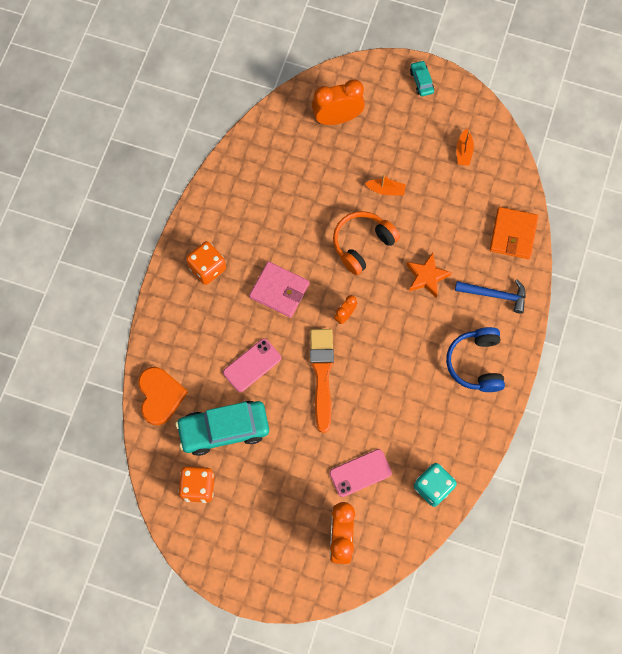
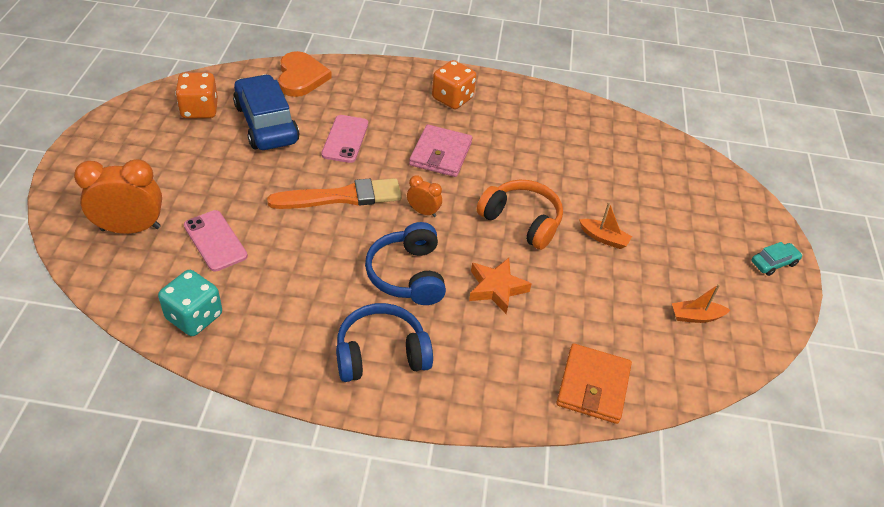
camera: 75 degrees right, 25 degrees down
orange heart [138,367,188,425] -> orange heart turned 75 degrees counterclockwise [278,51,332,97]
turquoise car [176,401,269,456] -> blue car [233,74,299,150]
pink phone [223,338,281,392] -> pink phone turned 60 degrees clockwise [321,115,368,163]
orange clock [312,79,365,125] -> none
orange boat [365,174,406,196] -> orange boat turned 60 degrees counterclockwise [579,202,632,249]
blue hammer [455,279,526,314] -> none
orange wallet [490,207,538,259] -> orange wallet turned 75 degrees counterclockwise [556,343,632,424]
none -> blue headphones [365,222,446,305]

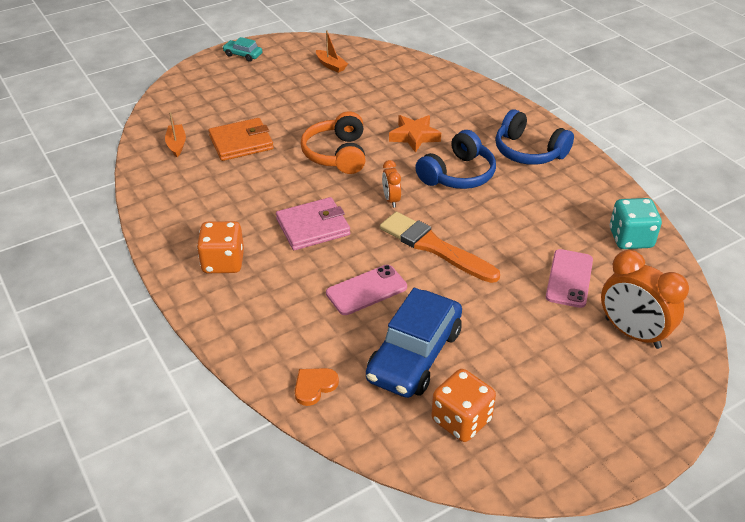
camera: 125 degrees left, 5 degrees down
orange heart [278,51,332,97] -> orange heart [295,368,339,406], size x0.56
orange wallet [556,343,632,424] -> orange wallet moved to [208,118,274,161]
orange boat [579,202,632,249] -> orange boat moved to [165,112,186,157]

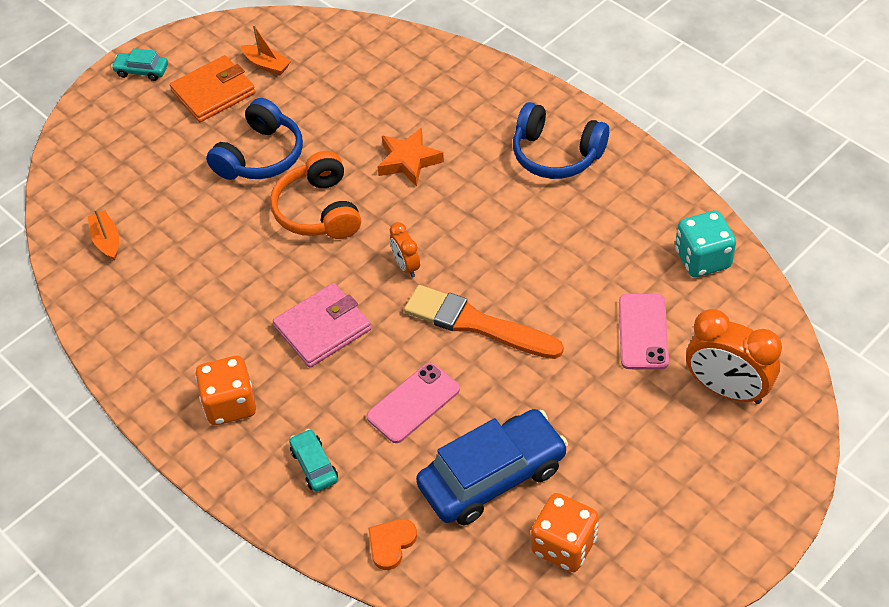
camera: 10 degrees left, 10 degrees up
orange wallet [208,118,274,161] -> orange wallet moved to [170,55,256,122]
blue car [366,288,462,398] -> blue car turned 135 degrees counterclockwise [416,409,568,525]
blue headphones [415,130,496,189] -> blue headphones moved to [206,98,303,180]
none -> turquoise car [289,429,338,492]

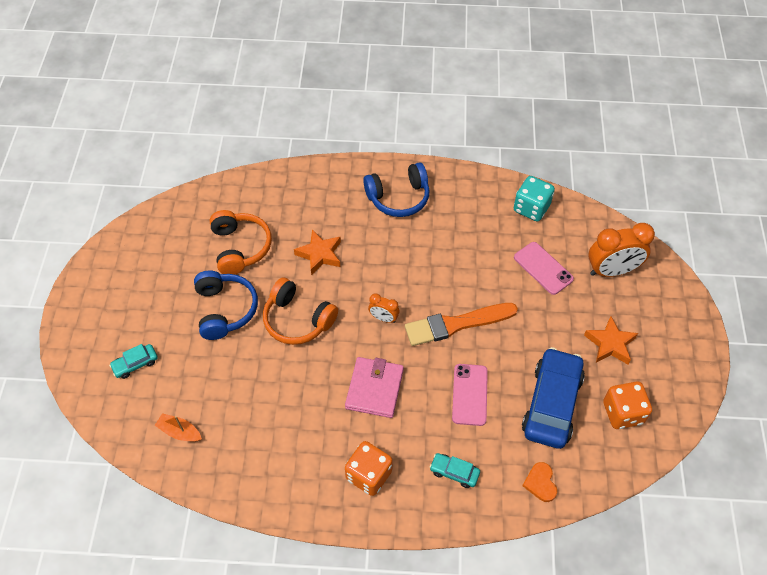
camera: 45 degrees left, 5 degrees up
turquoise car [111,48,168,81] -> turquoise car moved to [109,344,158,379]
orange wallet [170,55,256,122] -> none
orange boat [241,25,291,75] -> none
none -> orange headphones [210,210,272,275]
none -> orange star [584,316,638,365]

